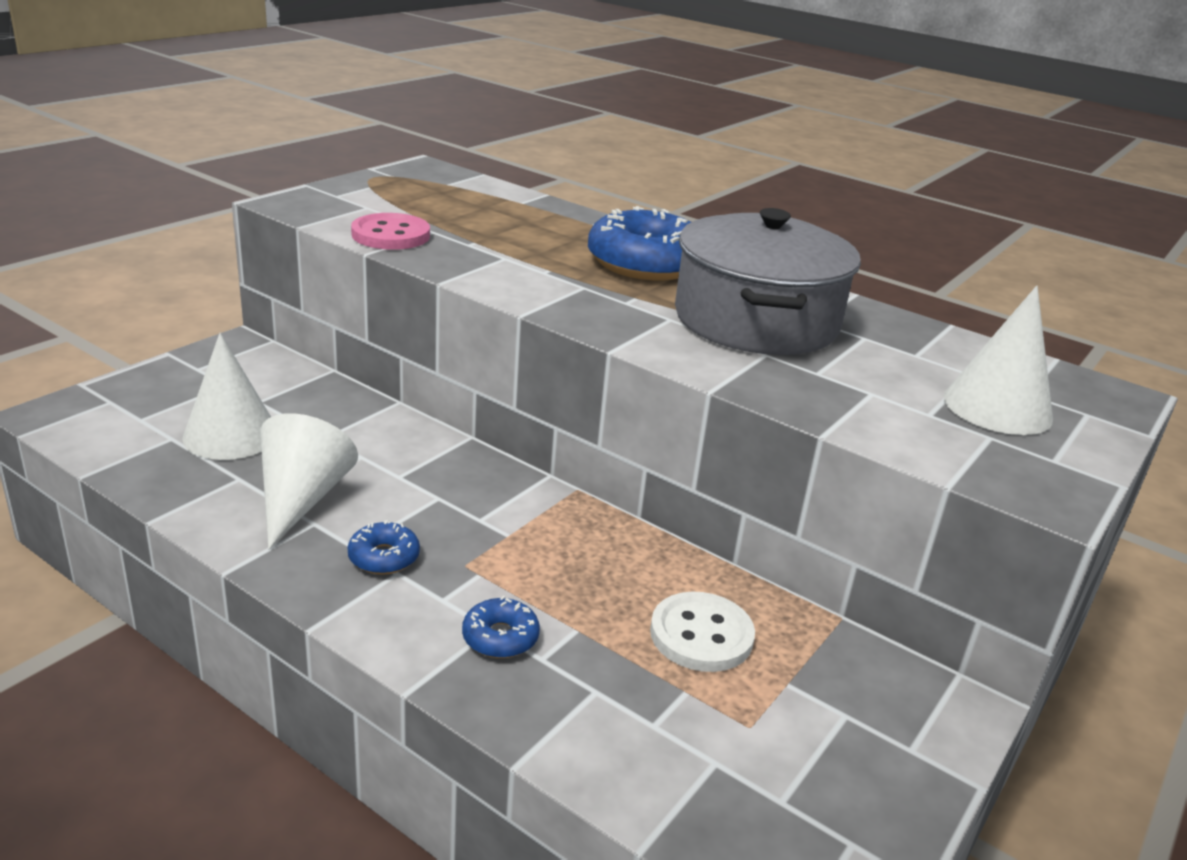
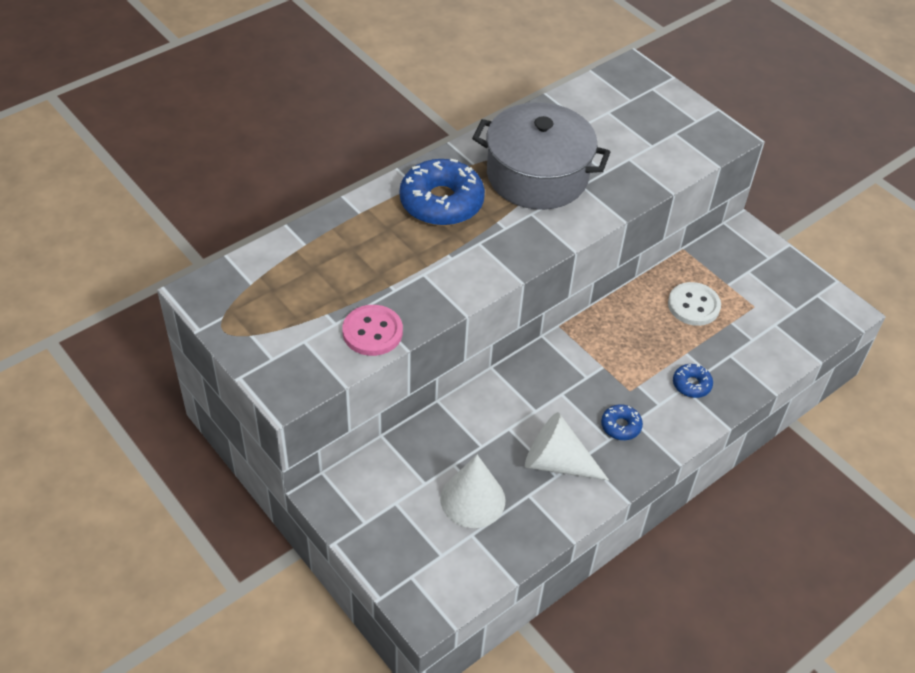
camera: 75 degrees left, 20 degrees up
white cone [943,285,1053,435] -> none

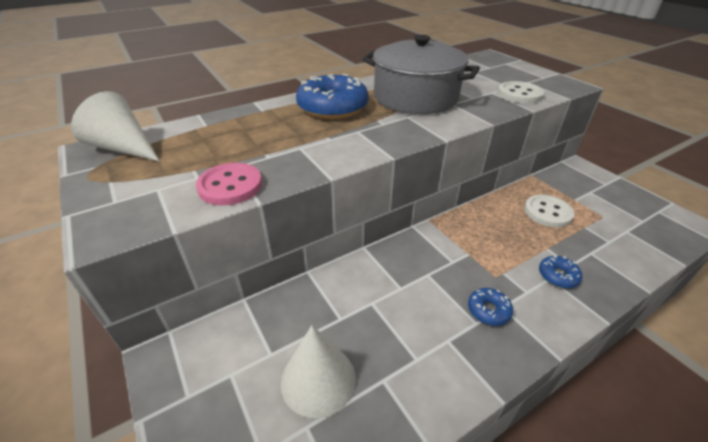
camera: 10 degrees right, 10 degrees down
white cone [525,412,609,481] -> white cone moved to [71,91,159,161]
none -> white button [498,81,544,104]

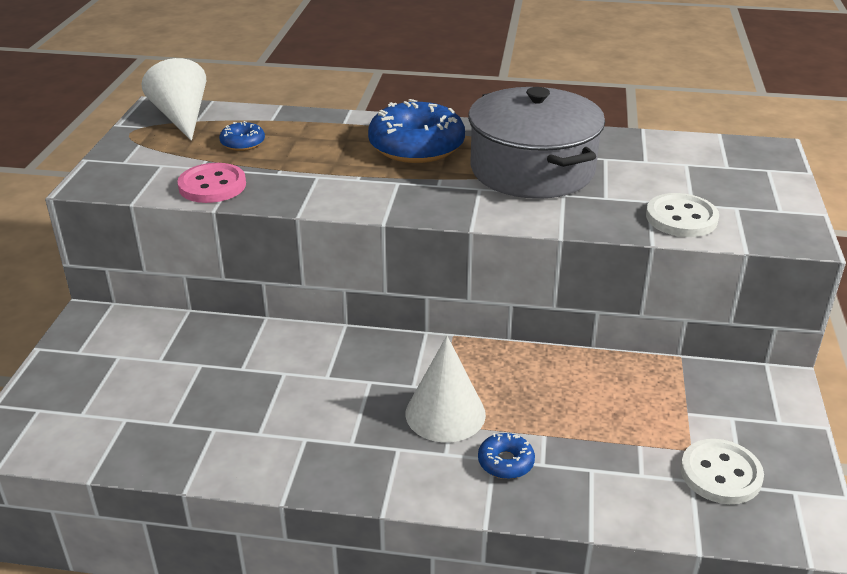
camera: 40 degrees right, 5 degrees down
white cone [281,325,356,418] -> white cone moved to [406,336,486,442]
blue donut [468,288,513,326] -> blue donut moved to [219,121,265,151]
white button [524,195,574,228] -> white button moved to [680,439,764,504]

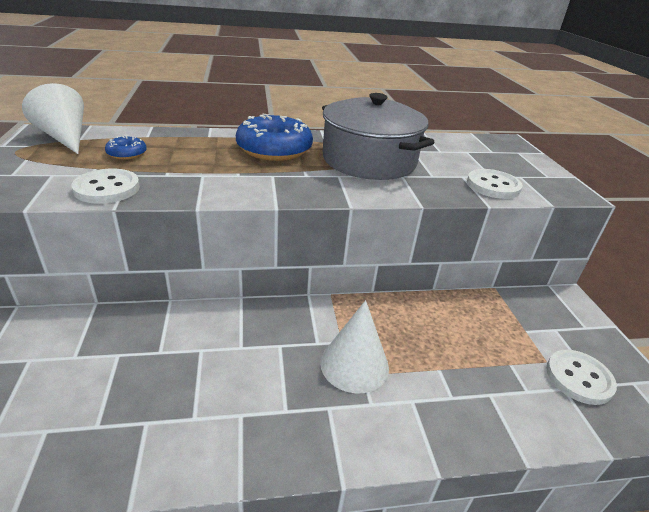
camera: 20 degrees left, 0 degrees up
pink button [177,163,246,203] -> white button [71,169,140,204]
blue donut [478,433,535,479] -> none

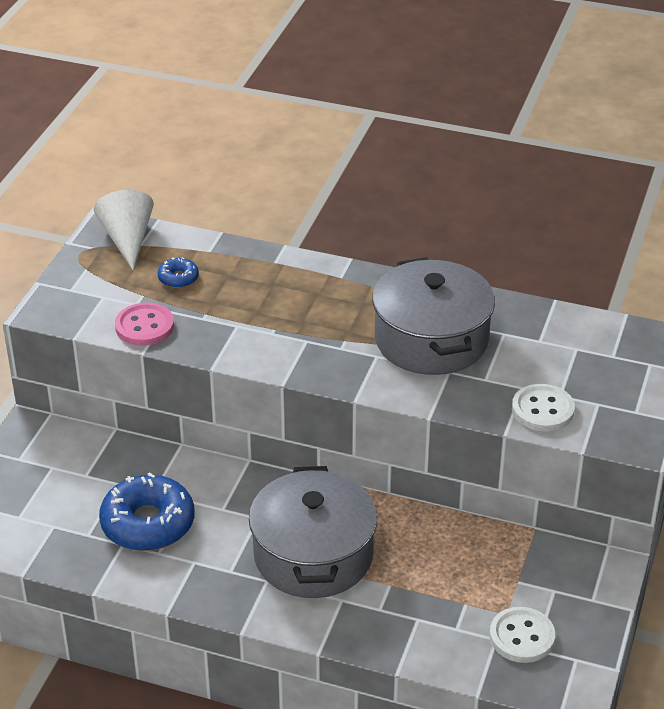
camera: 30 degrees right, 5 degrees up
white button [71,169,140,204] -> pink button [115,303,174,346]
blue donut [236,114,313,161] -> blue donut moved to [99,472,194,551]
white cone [320,300,389,393] -> grey pot [249,466,378,598]

